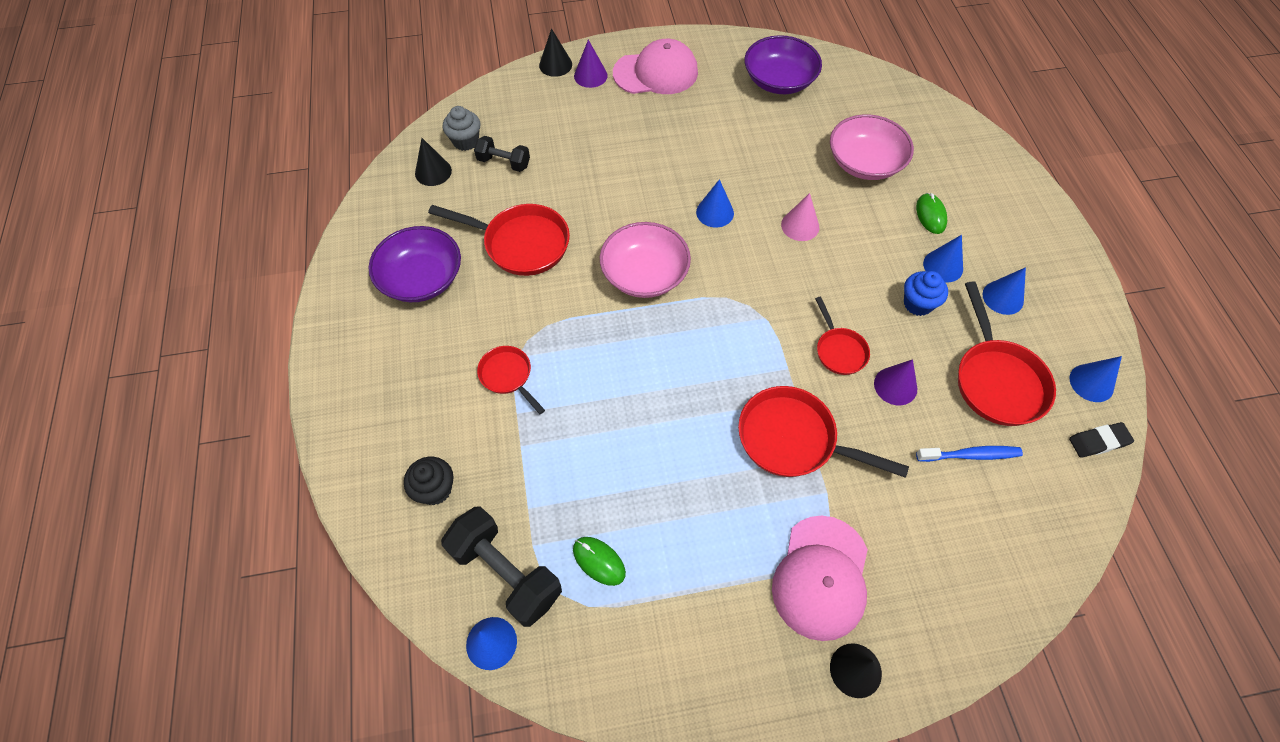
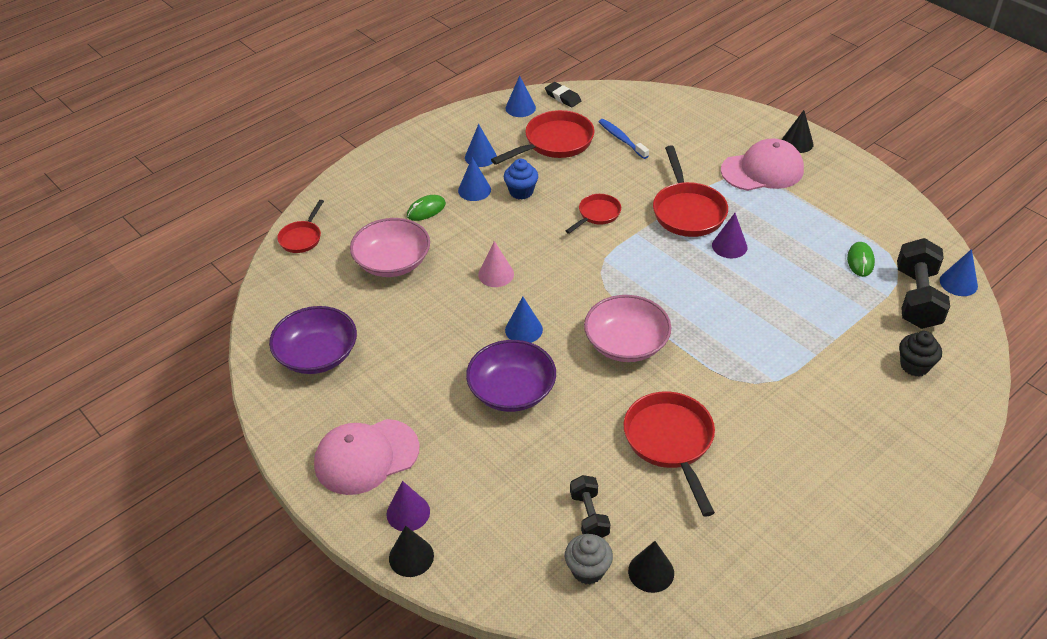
camera: 120 degrees left, 15 degrees down
purple bowl [368,226,461,302] -> purple bowl moved to [466,340,556,412]
red pan [477,346,545,414] -> red pan moved to [277,200,324,253]
pink cap [613,39,698,94] -> pink cap turned 75 degrees counterclockwise [314,419,419,495]
purple cone [874,359,917,405] -> purple cone moved to [712,213,747,258]

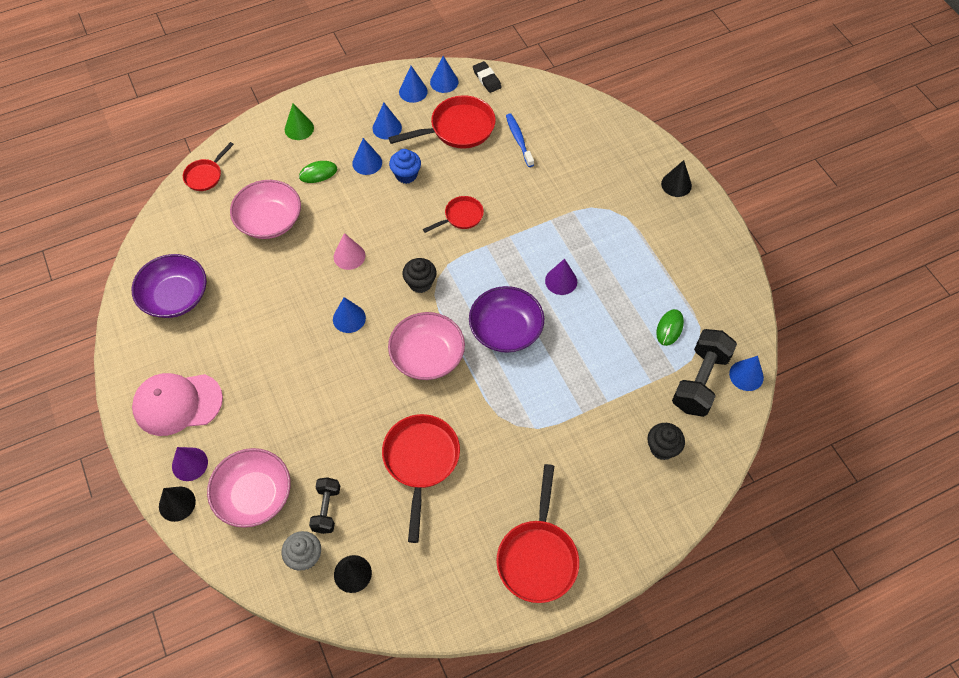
camera: 15 degrees right, 15 degrees up
purple bowl [466,340,556,412] -> purple bowl moved to [469,286,544,353]
red pan [653,145,728,237] -> red pan moved to [496,464,579,603]
pink cap [721,139,804,191] -> none
none -> pink bowl [207,448,291,528]
none -> green cone [285,103,314,140]
none -> blue cone [399,66,428,103]
none -> black cupcake [402,258,437,293]

